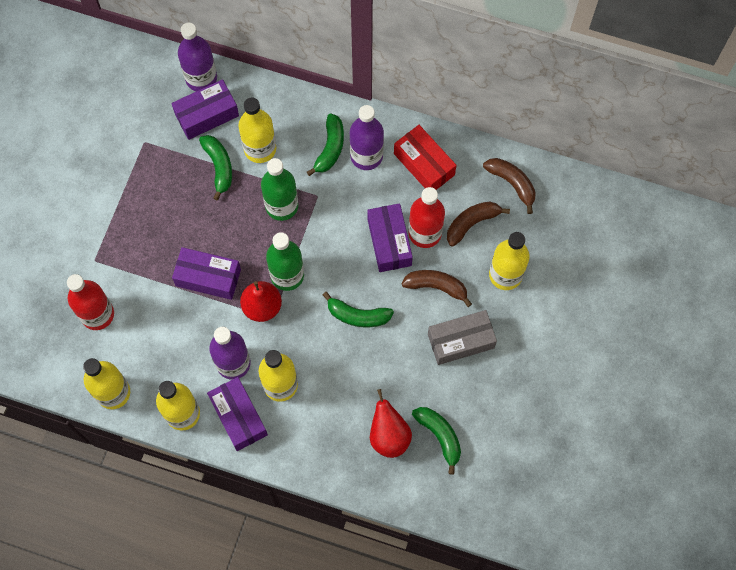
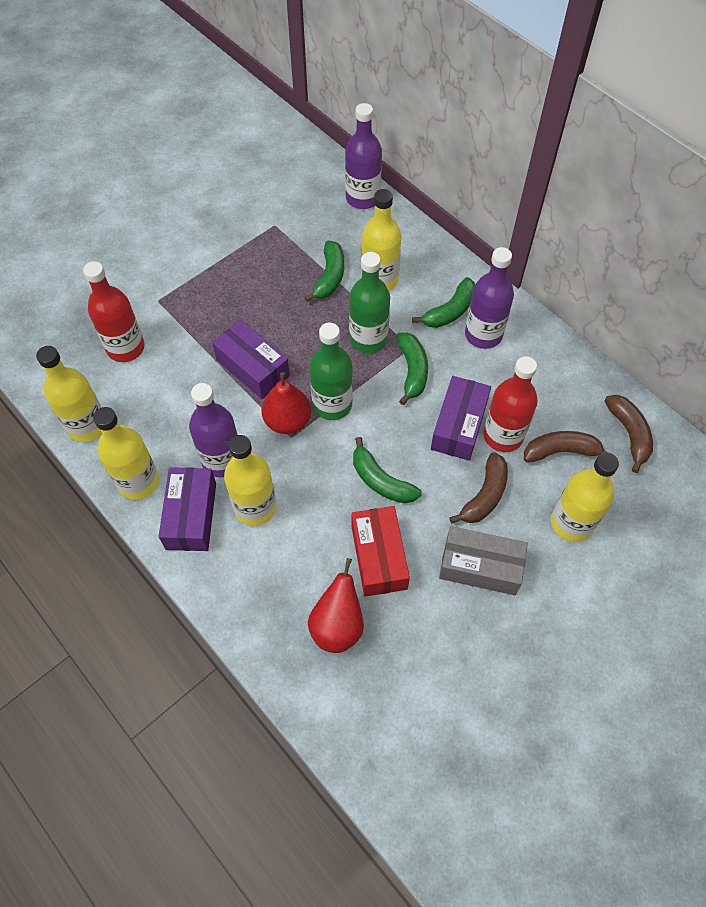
camera: 30 degrees right, 10 degrees down
purple box [171,79,239,140] -> none
red box [394,125,456,190] -> red box moved to [351,506,410,597]
brown banana [401,270,472,307] -> brown banana turned 75 degrees clockwise [449,452,508,524]
green banana [412,407,461,475] -> green banana moved to [396,333,428,405]

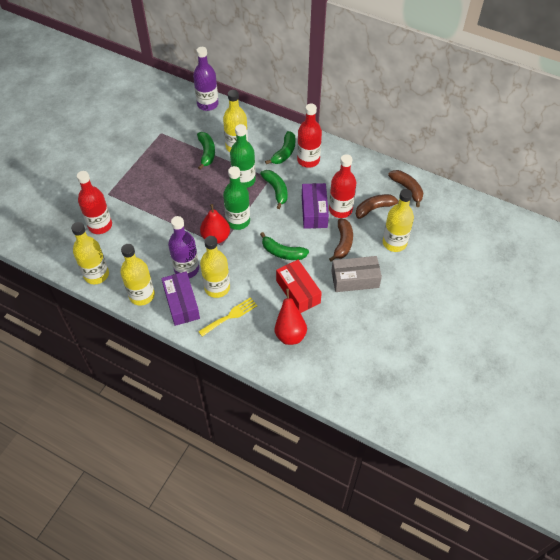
camera: 20 degrees left, 5 degrees down
purple box [212,320,290,399] -> none
purple bottle [465,247,514,349] -> red bottle [297,103,322,168]
none -> yellow fork [198,297,257,337]

